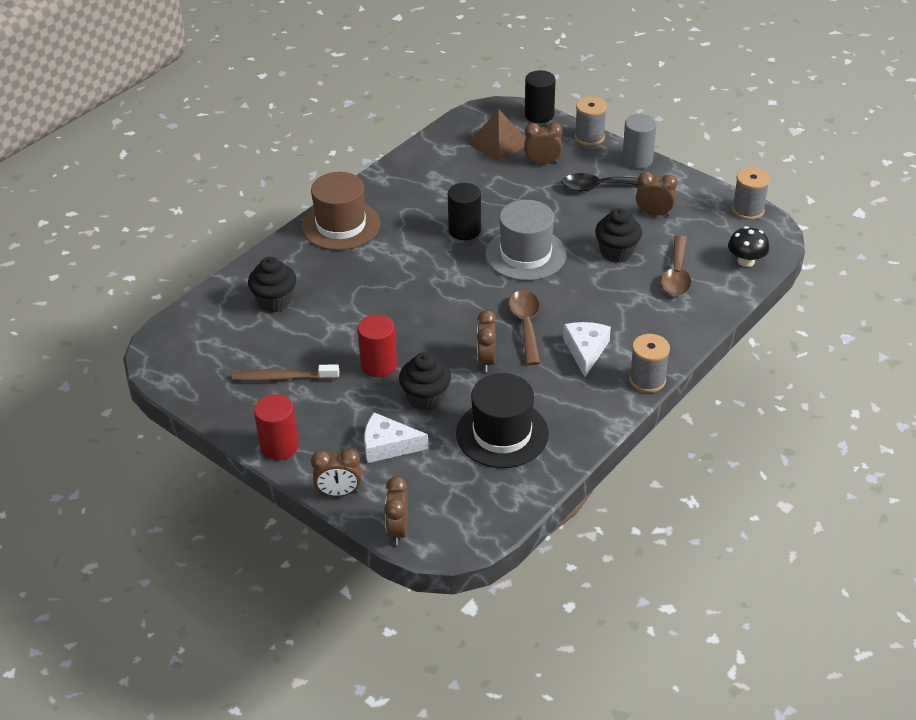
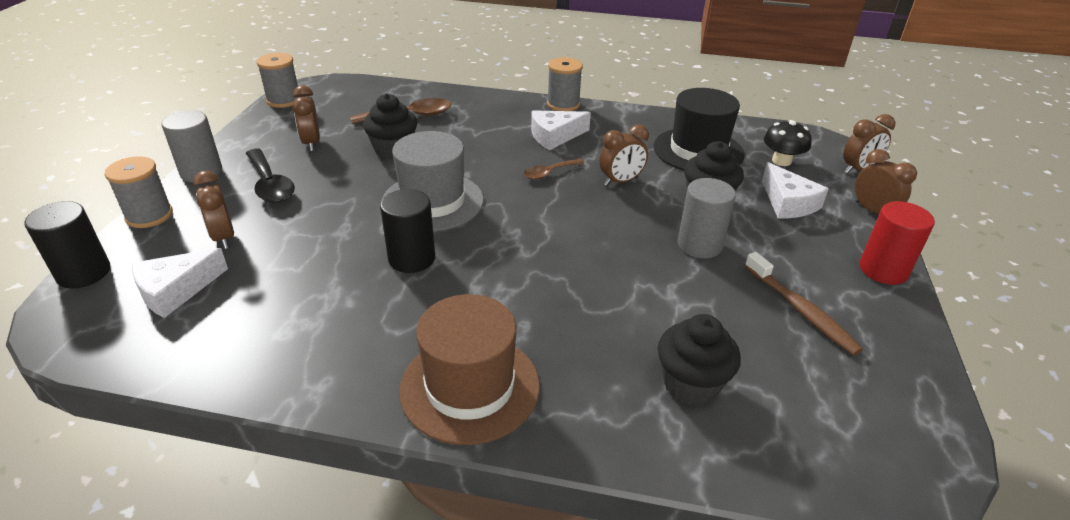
camera: 120 degrees left, 5 degrees down
red cylinder [357,314,397,377] -> grey cylinder [678,178,736,258]
brown pyramid [467,109,525,162] -> white cheese [132,248,228,318]
brown spoon [509,290,540,365] -> brown spoon [523,159,584,180], size x0.61
black mushroom [728,226,769,267] -> black mushroom moved to [764,120,812,166]

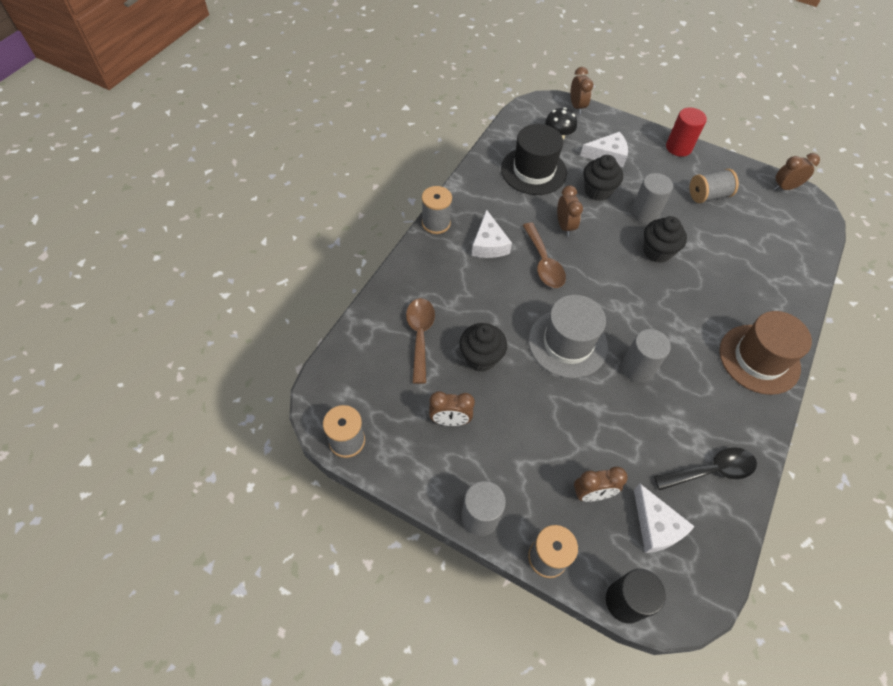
camera: 75 degrees left, 20 degrees up
black spoon [245,149,295,203] -> black spoon moved to [654,447,757,490]
black cylinder [380,189,435,273] -> grey cylinder [621,329,671,383]
brown spoon [523,159,584,180] -> brown spoon [523,223,566,288], size x1.64
black cupcake [658,314,741,406] -> black cupcake moved to [643,216,687,263]
brown toothbrush [745,252,863,356] -> grey spool [690,169,739,203]
brown clock [855,149,917,214] -> brown clock moved to [774,153,820,190]

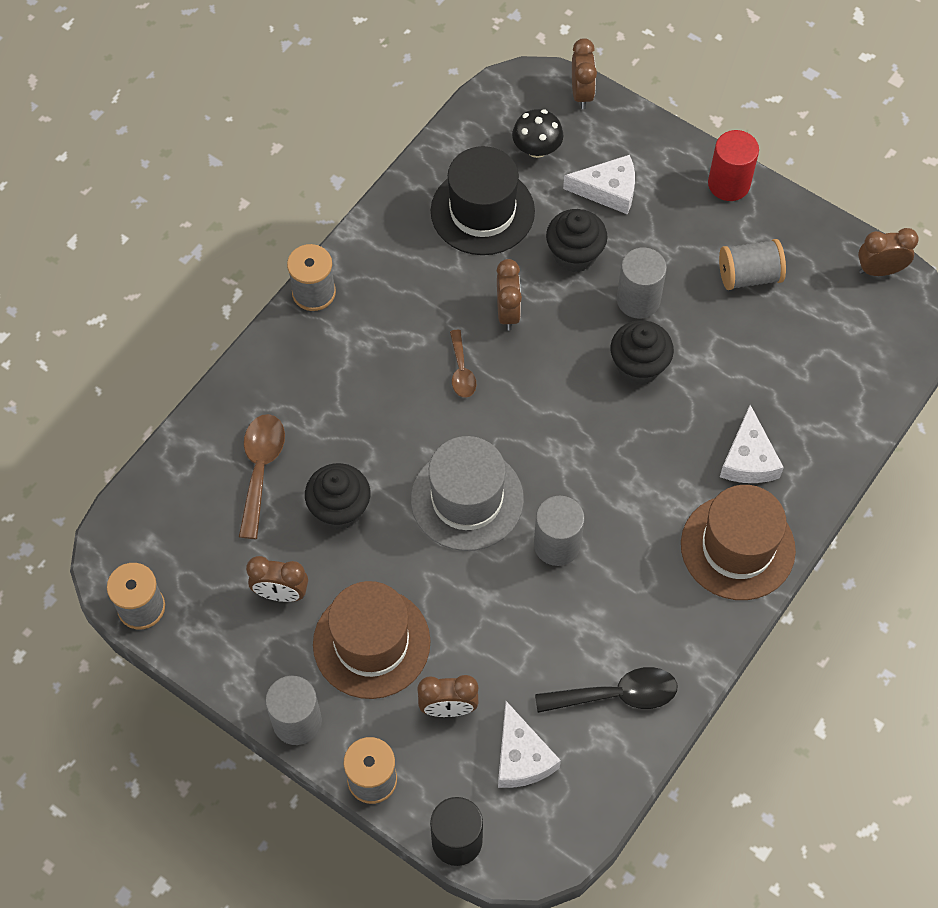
camera: 10 degrees right, 5 degrees up
white cheese [472,209,512,258] -> white cheese moved to [720,405,784,483]
brown spoon [523,223,566,288] -> brown spoon [450,330,476,398], size x0.61
none -> brown hat [313,581,430,699]

